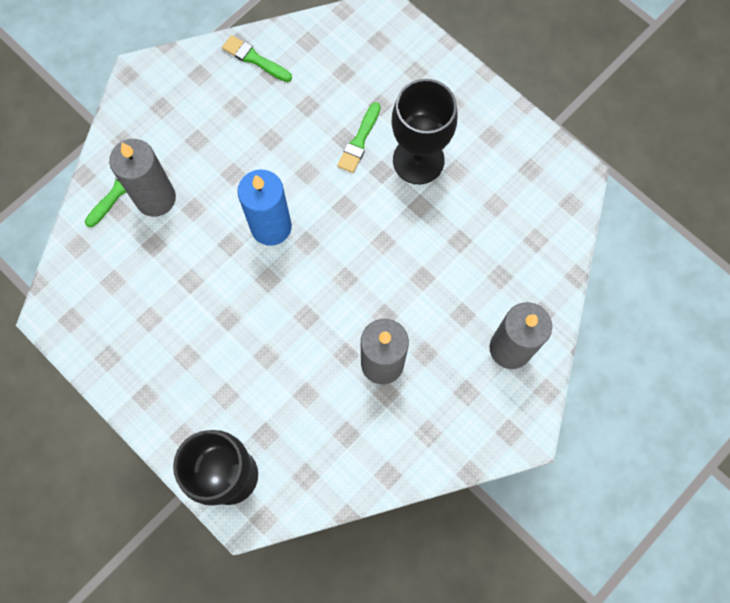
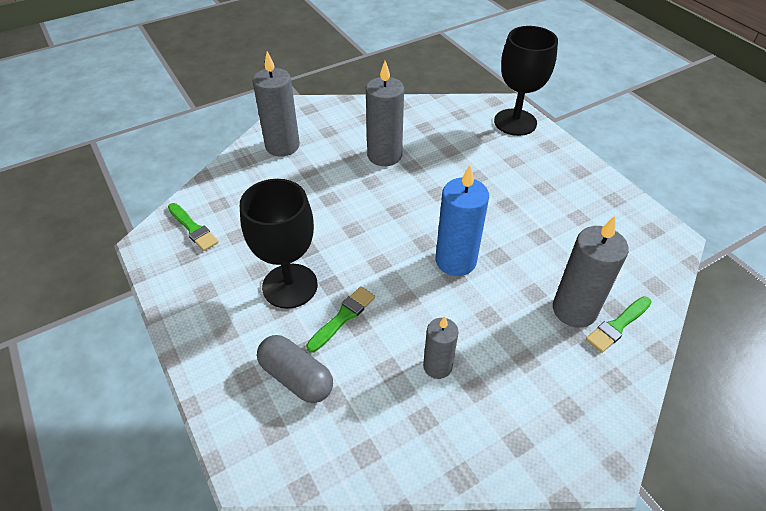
camera: 165 degrees left, 25 degrees down
green brush [222,35,292,82] -> green brush moved to [168,203,219,251]
none -> grey capsule [257,335,333,403]
none -> grey candle [423,316,459,379]

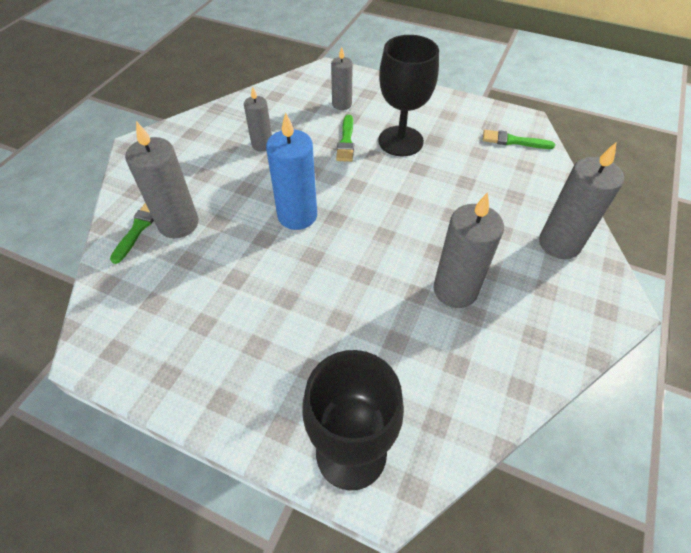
camera: 145 degrees right, 5 degrees up
grey capsule [257,335,333,403] -> grey candle [331,47,353,110]

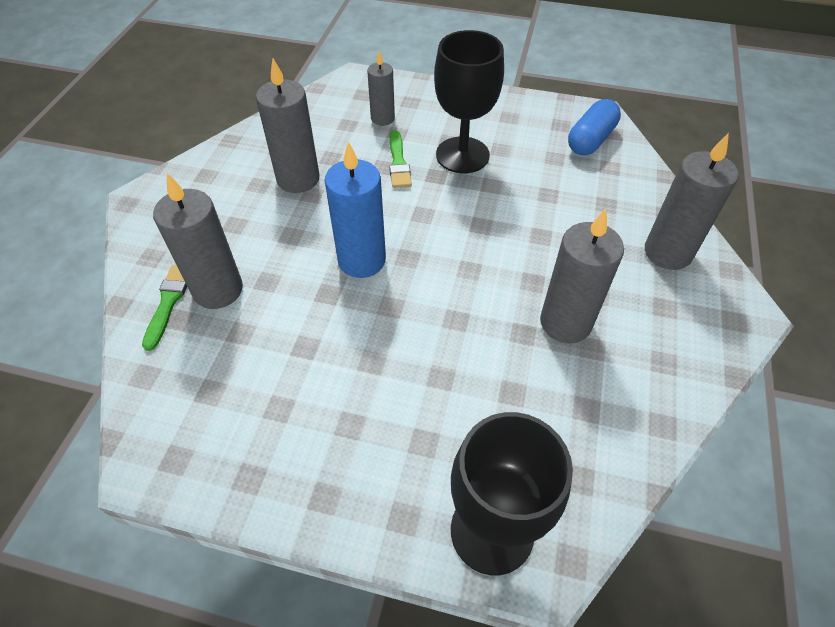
camera: 10 degrees left, 0 degrees up
grey candle [244,86,272,151] -> grey candle [256,59,319,193], size x1.64
green brush [483,130,555,149] -> blue capsule [568,99,621,155]

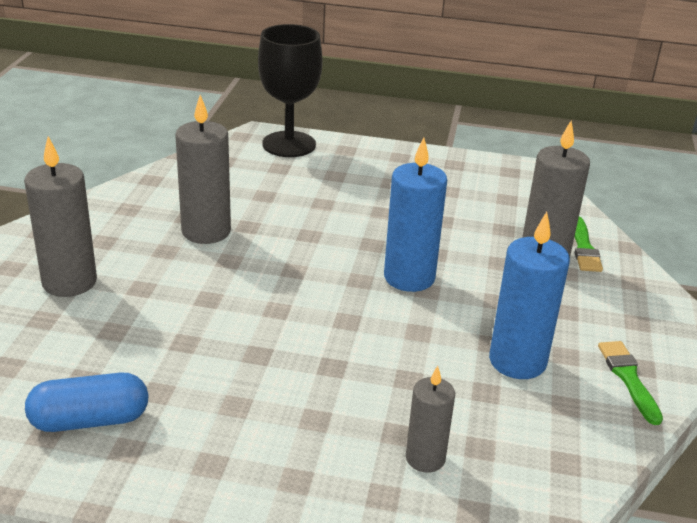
camera: 175 degrees right, 20 degrees down
grey candle [256,59,319,193] -> blue candle [489,212,570,379]
green brush [389,130,412,188] -> green brush moved to [598,341,663,425]
black goblet [434,30,504,173] -> none
blue capsule [568,99,621,155] -> blue capsule turned 45 degrees clockwise [25,372,149,432]

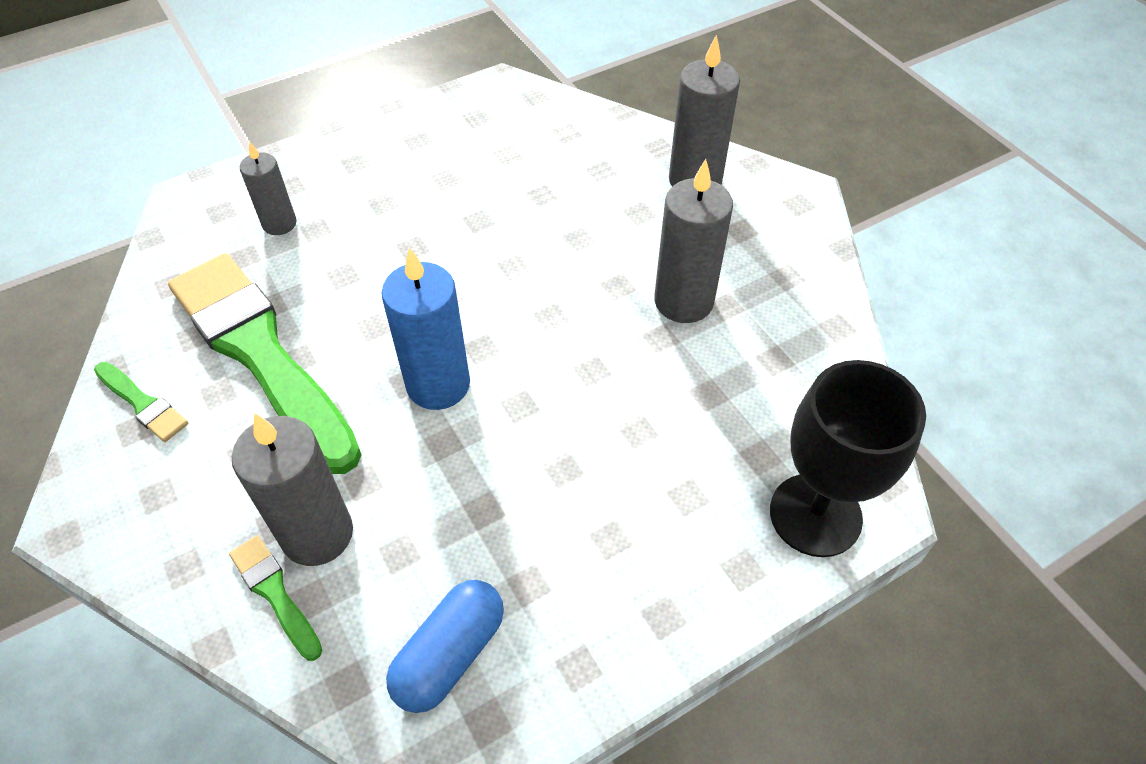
camera: 140 degrees right, 20 degrees up
blue capsule [25,372,149,432] -> blue capsule moved to [386,580,504,713]
blue candle [489,212,570,379] -> green brush [168,253,362,474]

